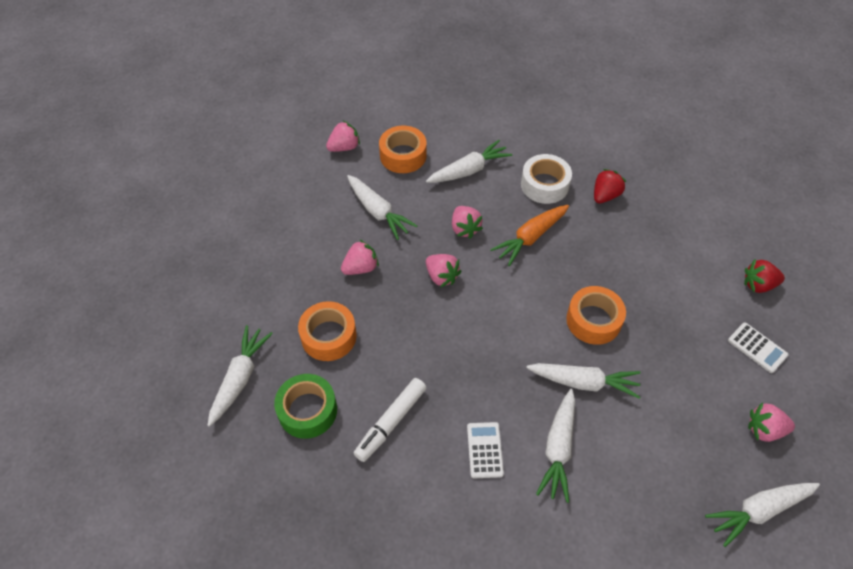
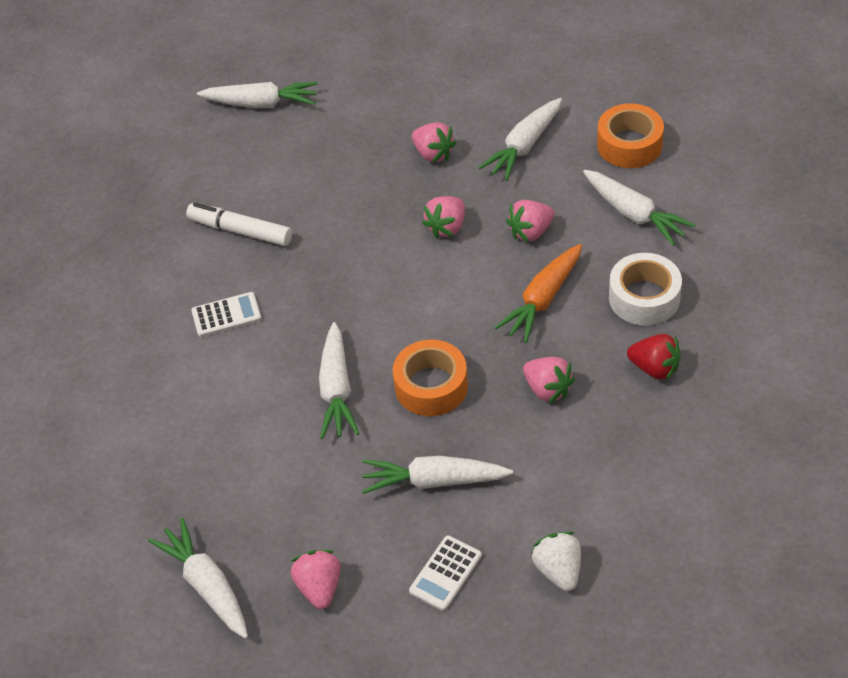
camera: 80 degrees right, 5 degrees down
green tape [274,374,337,439] -> none
orange tape [298,301,357,361] -> none
pink strawberry [326,121,360,152] -> pink strawberry moved to [523,357,575,404]
orange carrot [490,205,569,266] -> orange carrot turned 90 degrees counterclockwise [494,244,582,343]
white carrot [536,389,575,503] -> white carrot moved to [362,456,513,494]
red strawberry [744,259,785,293] -> white strawberry [531,532,581,591]

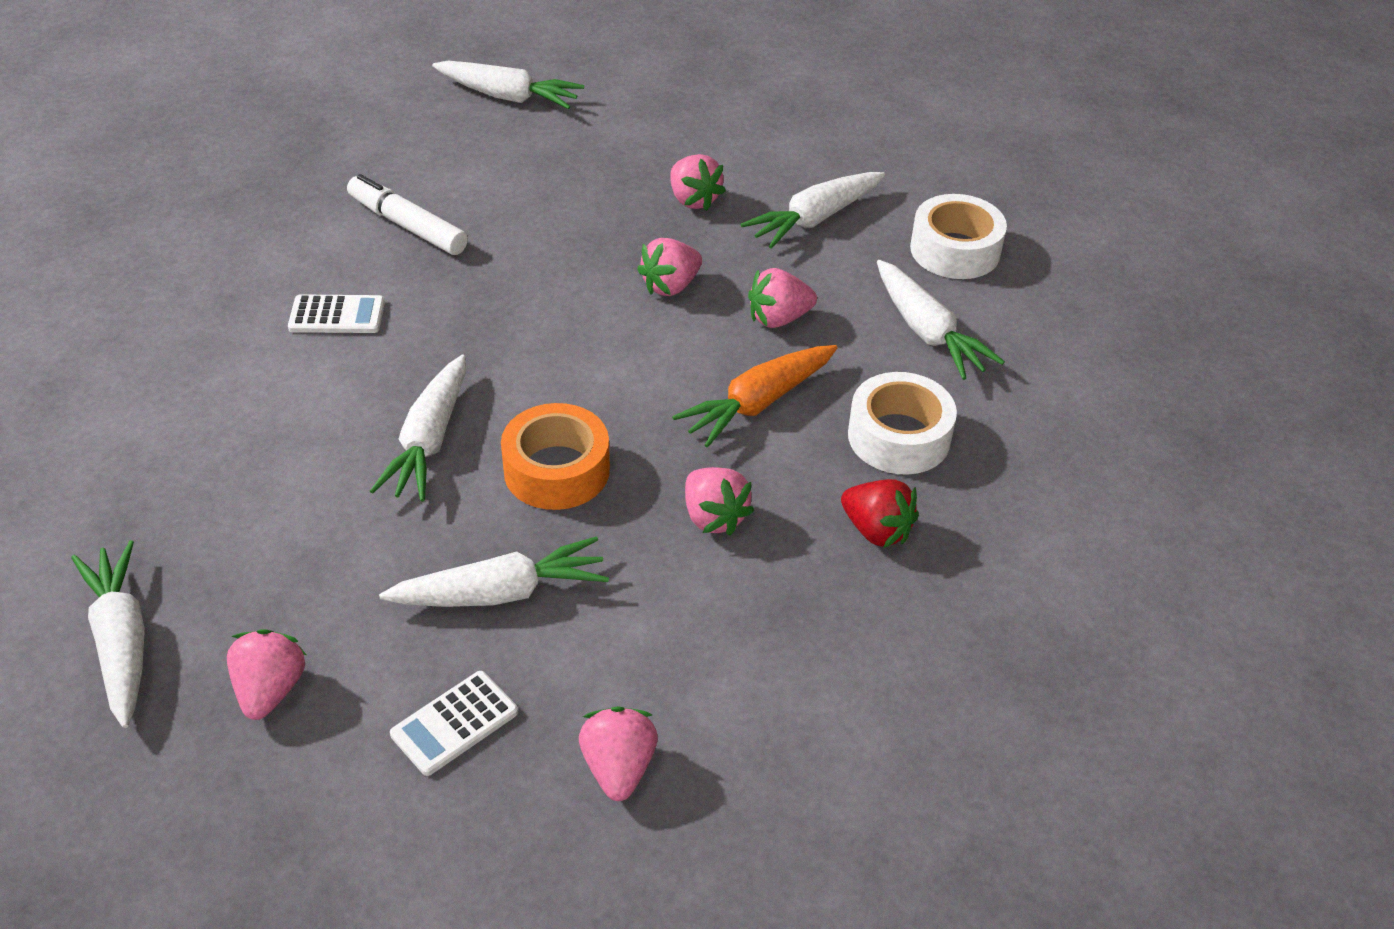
camera: 10 degrees right, 5 degrees down
white carrot [362,456,513,494] -> white carrot turned 150 degrees clockwise [379,536,609,607]
white strawberry [531,532,581,591] -> pink strawberry [579,706,658,801]
orange tape [597,103,664,168] -> white tape [910,194,1007,279]

